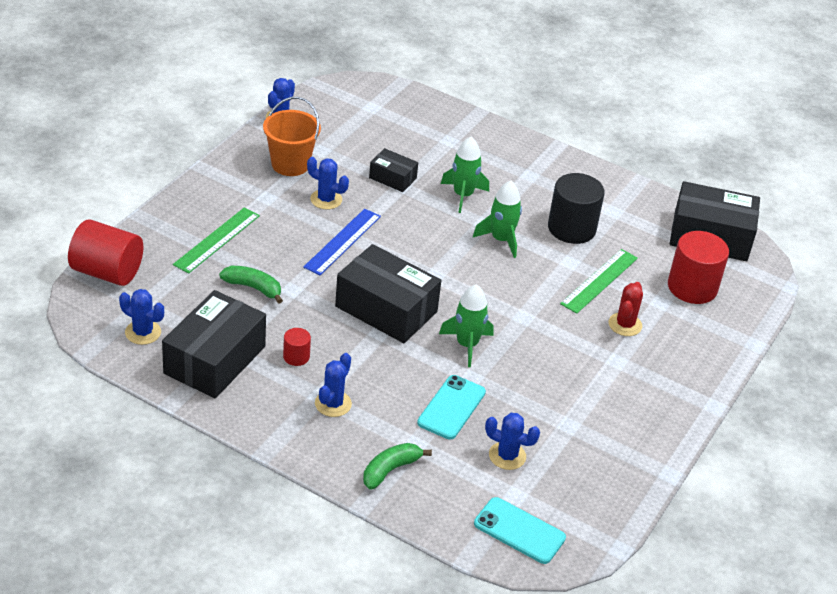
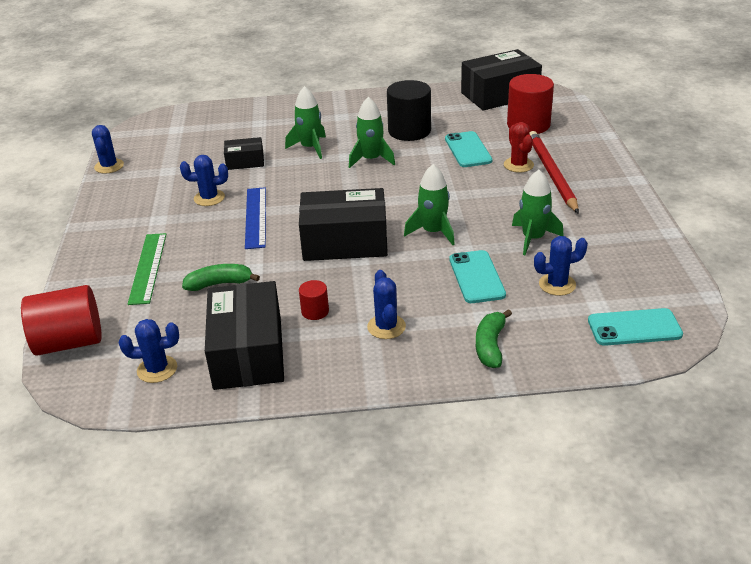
camera: 30 degrees left, 5 degrees down
orange bucket [263,97,321,176] -> none
green ruler [560,249,638,314] -> turquoise phone [445,131,492,167]
none -> green rocket [512,170,564,255]
none -> red pencil [529,131,579,214]

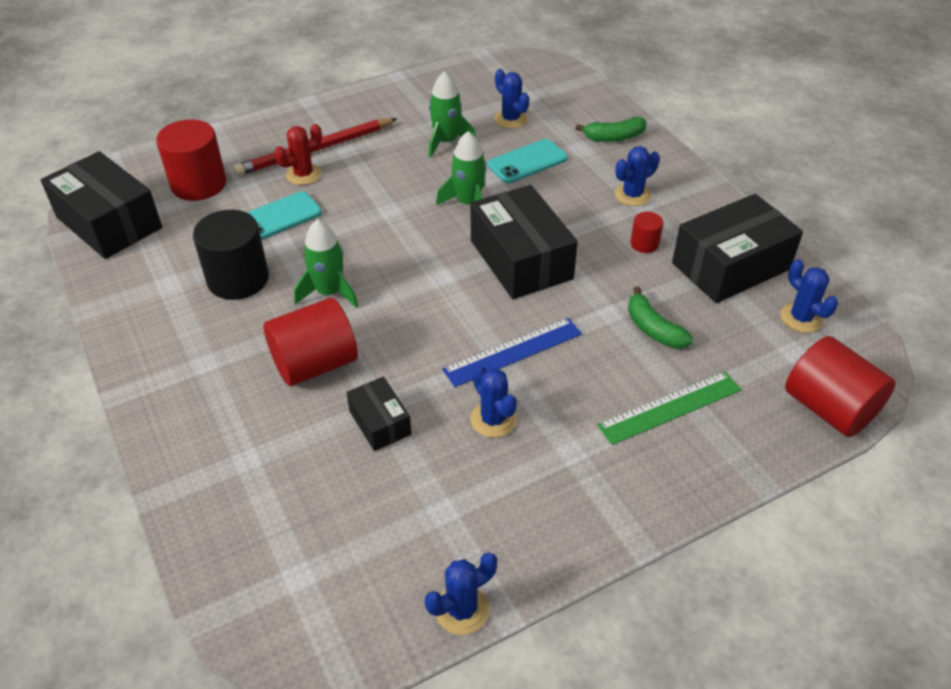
camera: 115 degrees left, 10 degrees up
green rocket [285,86,326,159] -> red cylinder [264,298,358,386]
turquoise phone [588,308,683,346] -> none

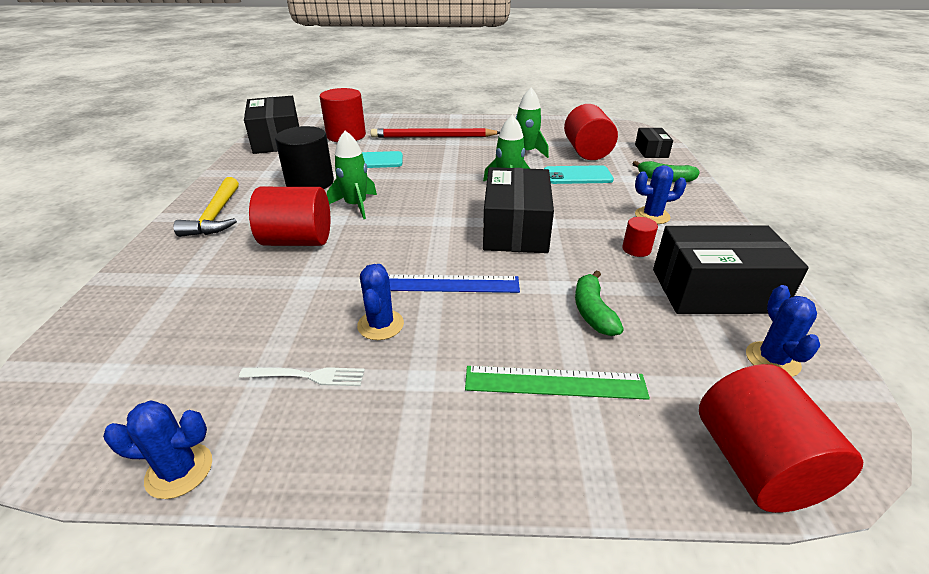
camera: 30 degrees right, 10 degrees down
red cactus [274,124,322,185] -> none
black box [346,377,412,451] -> black box moved to [635,128,673,158]
blue cactus [495,69,530,128] -> red cylinder [564,104,618,160]
none -> yellow hammer [173,177,239,237]
none -> white fork [239,367,365,386]

